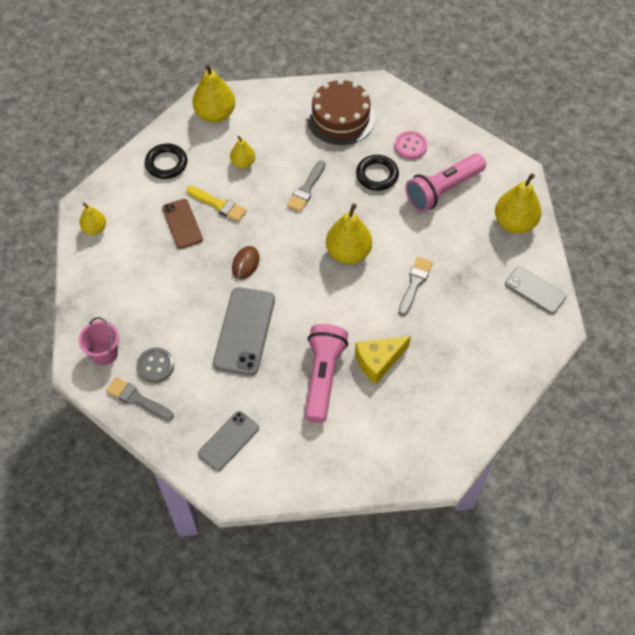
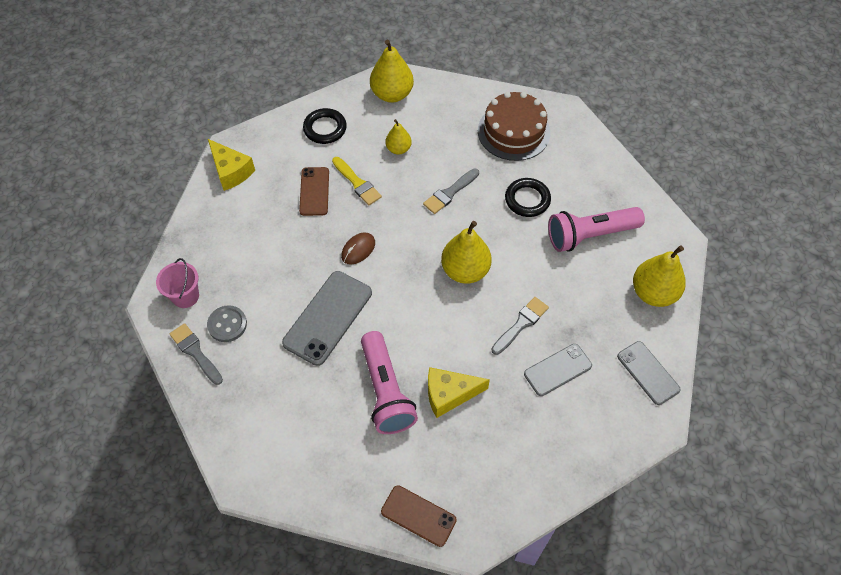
camera: 20 degrees right, 0 degrees up
yellow pear [79,203,106,235] -> yellow cheese [208,139,255,191]
grey phone [198,411,259,471] -> grey phone moved to [524,344,592,396]
pink flashlight [305,324,348,423] -> pink flashlight turned 135 degrees clockwise [361,331,418,434]
pink button [395,131,427,159] -> none
none -> brown phone [381,485,457,547]

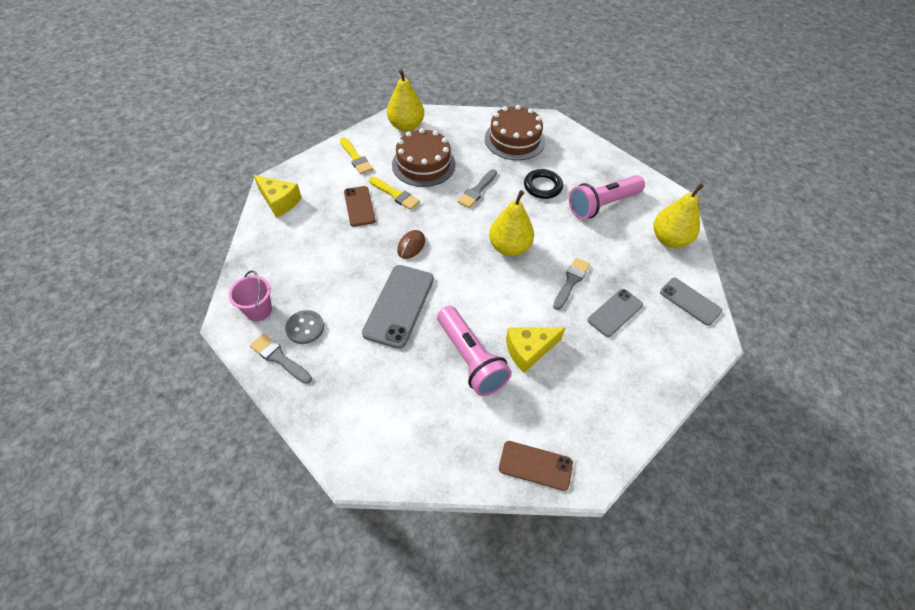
camera: 15 degrees left, 5 degrees down
black ring [303,108,347,144] -> yellow brush [340,137,373,174]
yellow pear [385,119,412,154] -> brown cake [392,128,455,187]

